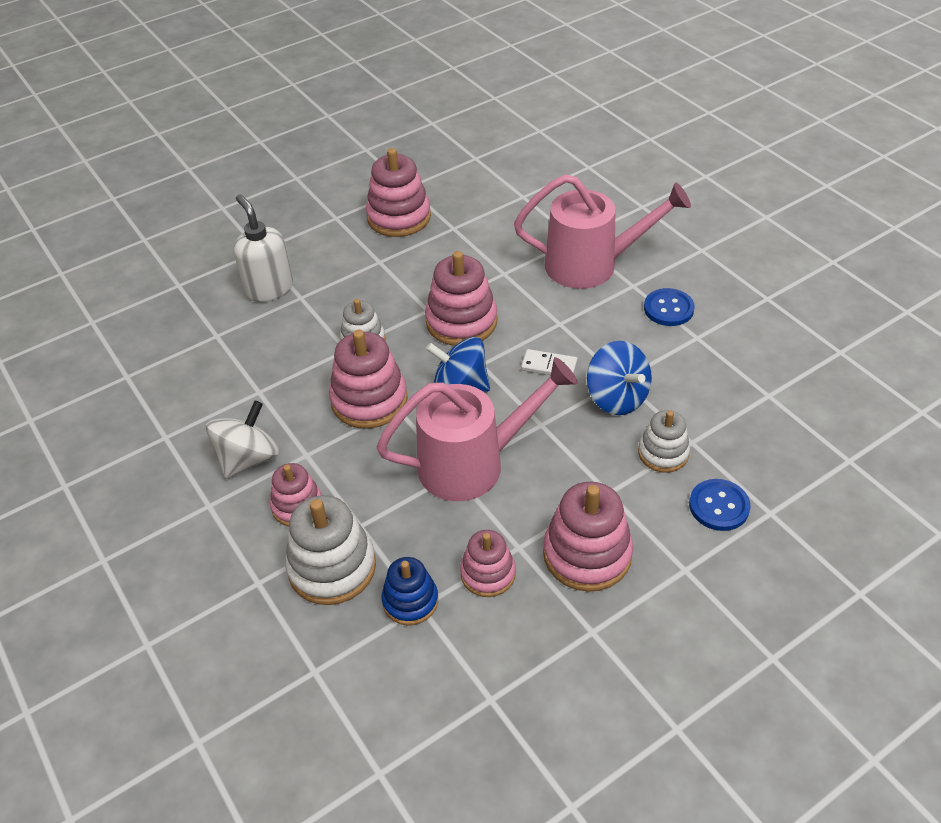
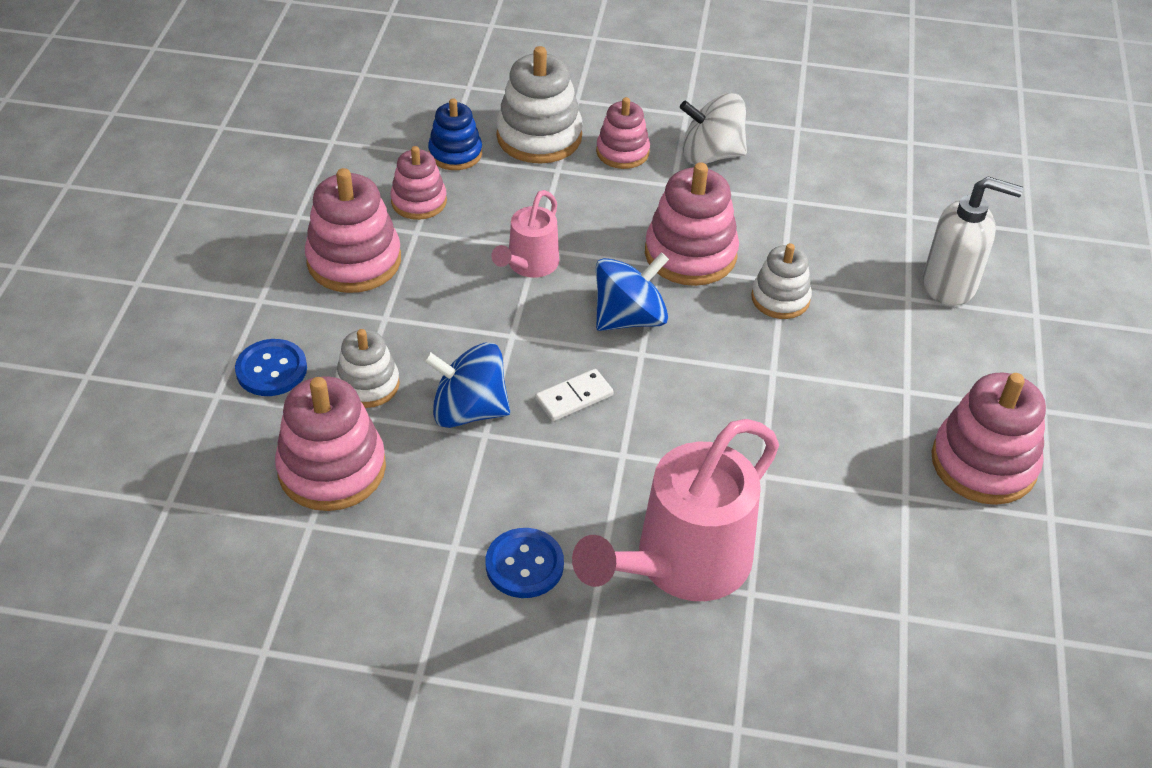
camera: 130 degrees right, 0 degrees up
white spinning top [206,401,279,479] -> white spinning top turned 105 degrees clockwise [680,93,747,165]
pink watering can [376,357,578,501] -> pink watering can [491,190,559,278], size x0.54
pink stacking toy [425,251,497,346] -> pink stacking toy moved to [275,376,386,511]

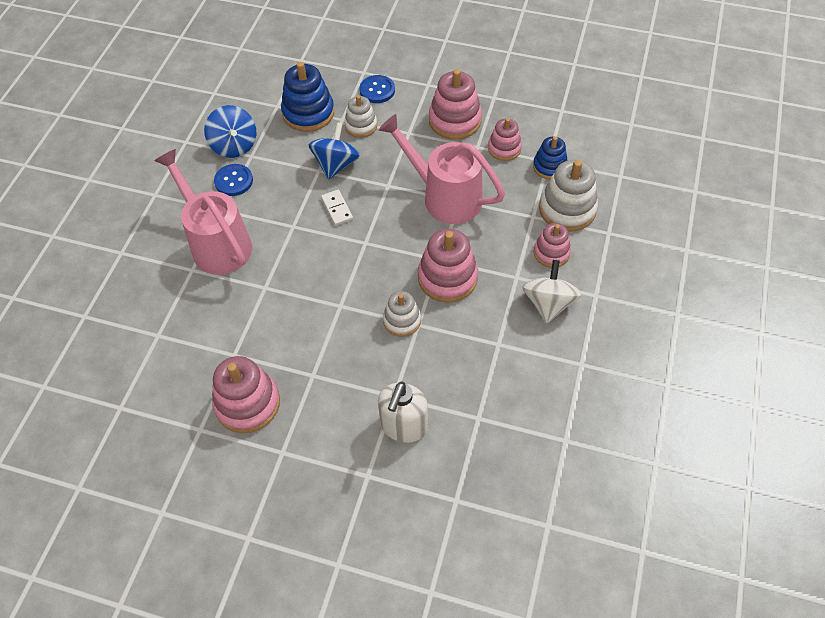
camera: 100 degrees right, 10 degrees up
pink stacking toy [275,376,386,511] -> blue stacking toy [281,62,334,132]
pink watering can [491,190,559,278] -> pink watering can [379,114,505,224], size x1.87
blue spinning top [596,252,669,331] -> blue spinning top moved to [204,105,256,158]

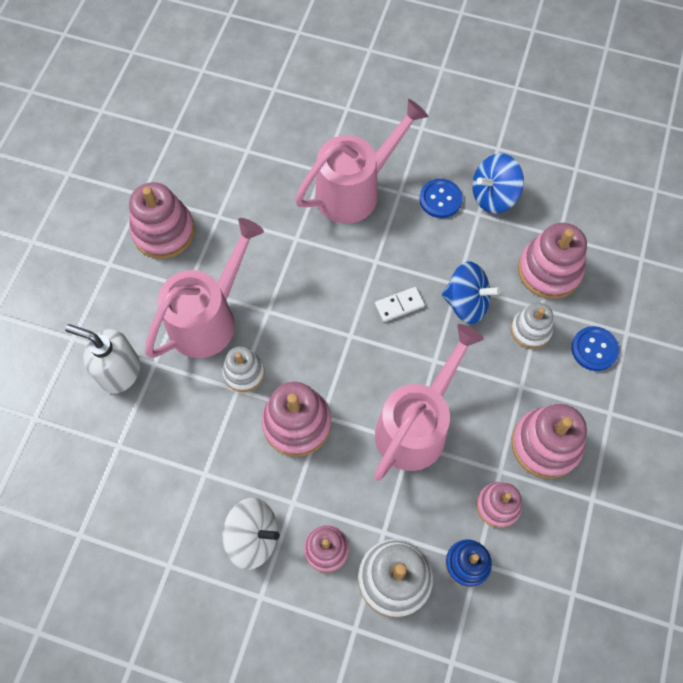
camera: 90 degrees right, 10 degrees up
blue stacking toy [281,62,334,132] -> pink stacking toy [518,223,587,299]
none -> pink watering can [145,218,264,358]

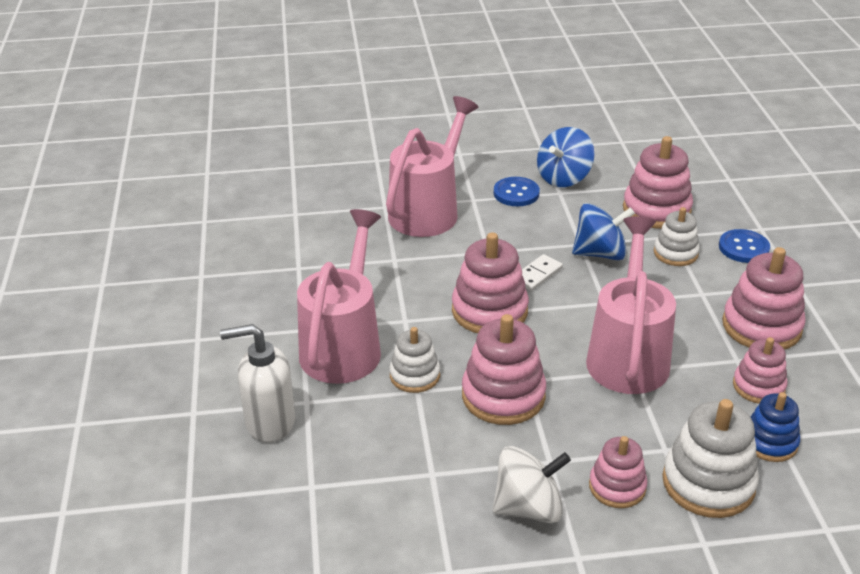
camera: 25 degrees left, 30 degrees down
pink stacking toy [129,182,195,259] -> pink stacking toy moved to [452,232,529,333]

